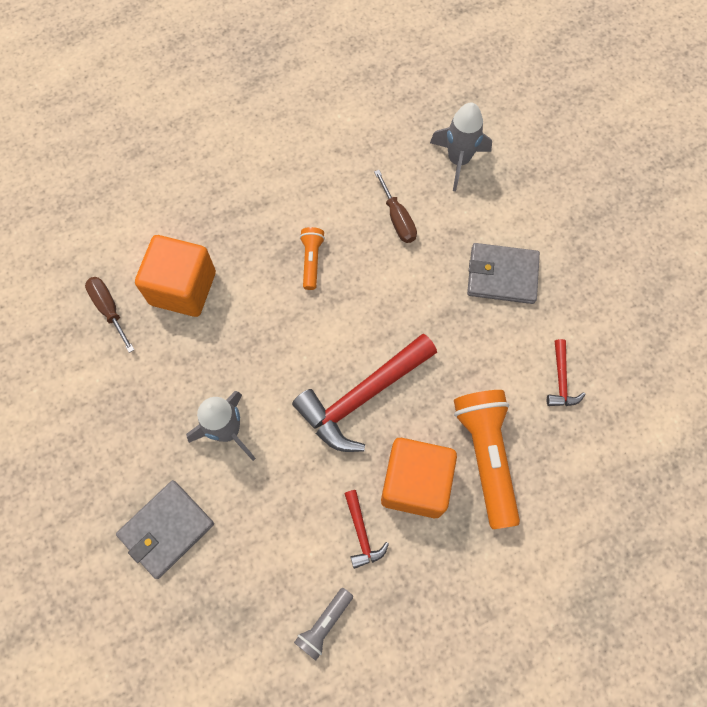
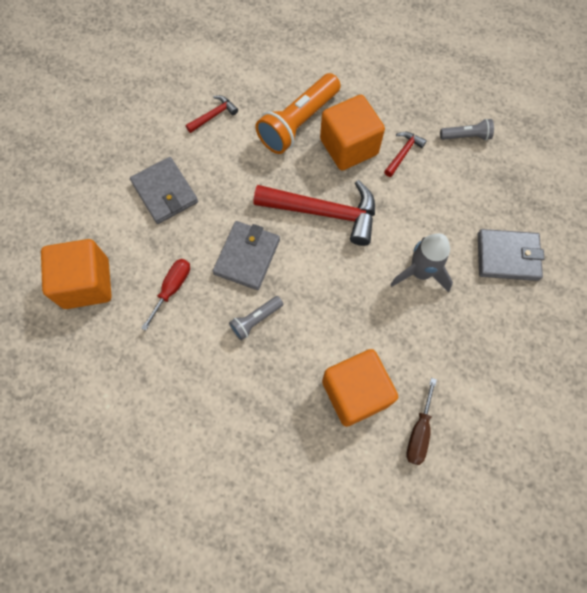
camera: 130 degrees left, 0 degrees up
orange flashlight [300,227,325,290] -> grey flashlight [229,296,283,341]
brown screwdriver [374,170,417,243] -> red screwdriver [141,259,190,331]
grey rocket [430,102,492,191] -> orange cube [41,239,112,309]
none -> grey wallet [213,221,280,290]

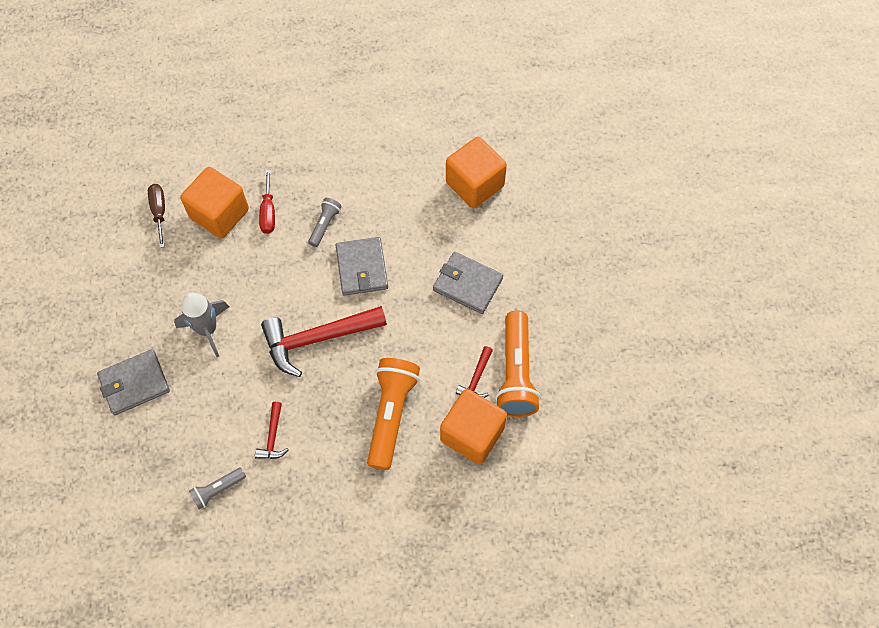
camera: 150 degrees right, 5 degrees down
red screwdriver [141,259,190,331] -> red screwdriver moved to [259,170,275,234]
orange cube [320,95,385,170] -> orange cube moved to [440,389,507,464]
none -> orange flashlight [495,310,541,417]

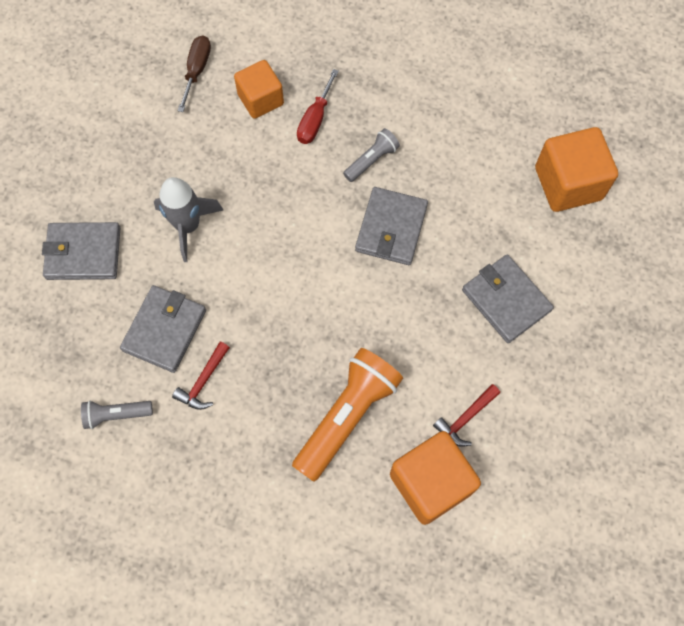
camera: 25 degrees right, 5 degrees up
orange cube [180,167,249,239] -> orange cube [234,60,284,119], size x0.66
red hammer [261,306,387,377] -> none
orange flashlight [495,310,541,417] -> none
none -> grey wallet [120,285,206,373]

